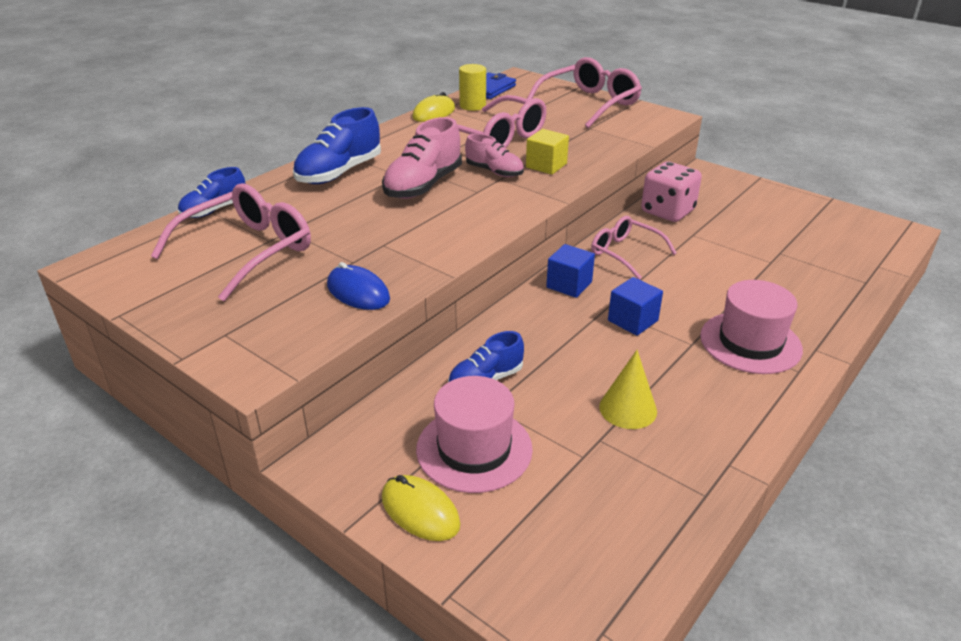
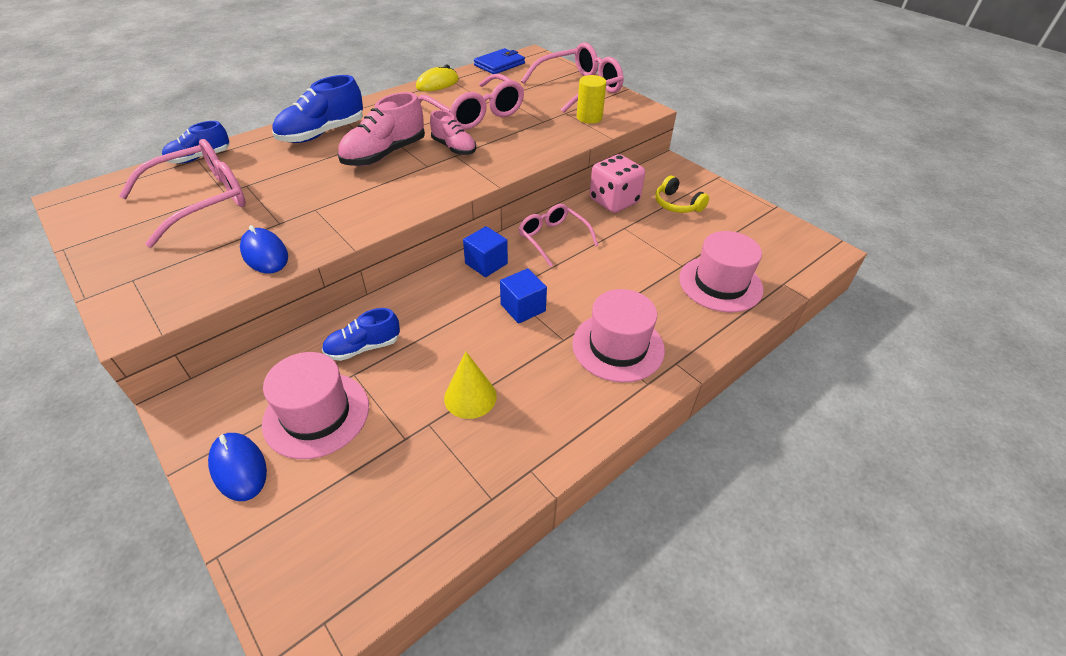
camera: 10 degrees right, 10 degrees up
yellow mouse [382,475,461,541] -> blue mouse [208,433,267,501]
yellow cylinder [459,64,486,111] -> yellow cylinder moved to [577,75,606,124]
yellow cube [526,129,569,175] -> none
none -> yellow headphones [655,176,709,213]
none -> pink hat [679,231,764,312]

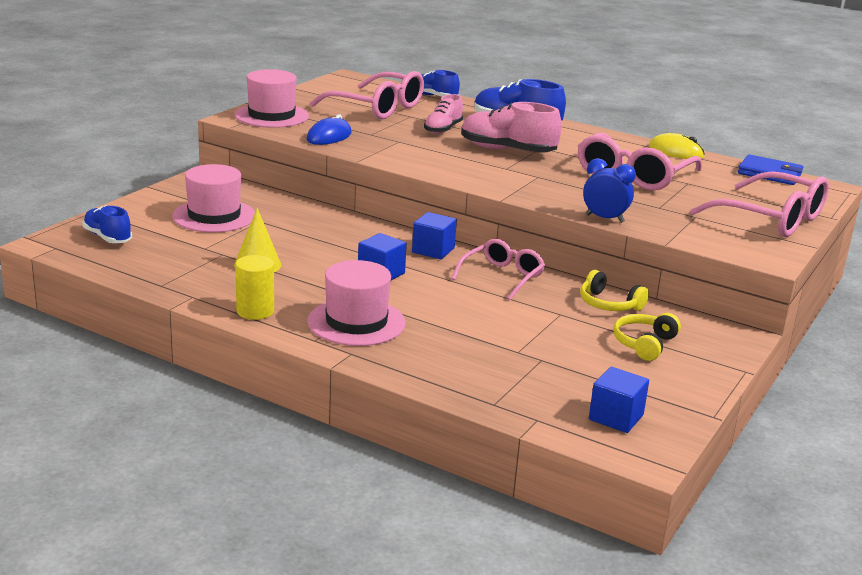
camera: 70 degrees right, 20 degrees down
blue mouse [208,433,267,501] -> none
blue shoe [322,308,400,361] -> blue shoe moved to [82,206,132,243]
pink shoe [430,110,476,155] -> pink shoe moved to [424,94,463,134]
yellow cylinder [577,75,606,124] -> yellow cylinder moved to [235,255,274,320]
pink dice [589,154,645,213] -> yellow headphones [580,270,649,311]
pink hat [679,231,764,312] -> pink hat moved to [235,69,309,128]
none -> blue clock [583,158,636,223]
none -> blue cube [589,367,649,433]

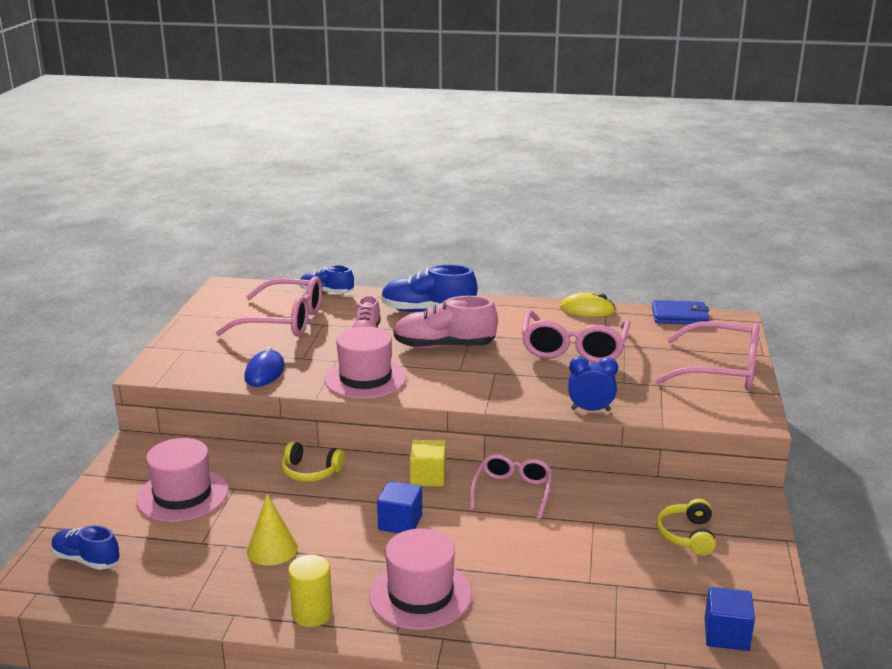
camera: 20 degrees left, 0 degrees up
pink hat [235,69,309,128] -> pink hat moved to [324,327,407,399]
blue cube [412,212,457,259] -> yellow cube [410,440,446,487]
yellow headphones [580,270,649,311] -> yellow headphones moved to [282,441,345,482]

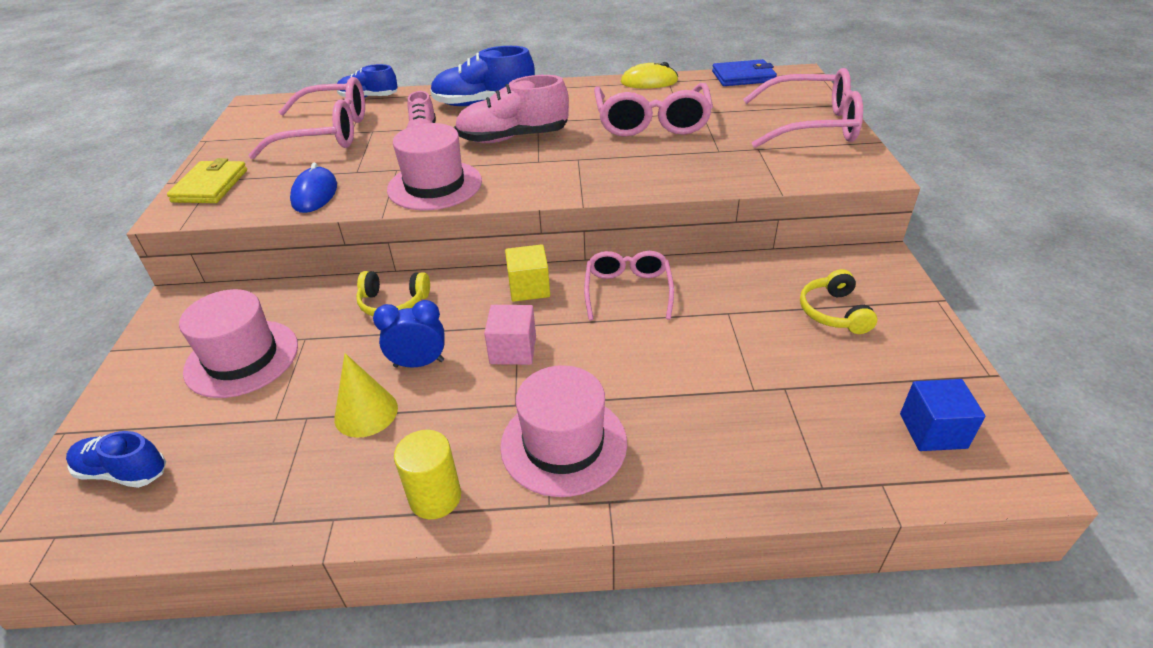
camera: 10 degrees left, 15 degrees up
blue cube [377,481,422,533] -> pink cube [484,305,536,365]
blue clock [568,356,618,411] -> blue clock moved to [373,300,445,368]
none -> yellow wallet [167,158,247,203]

